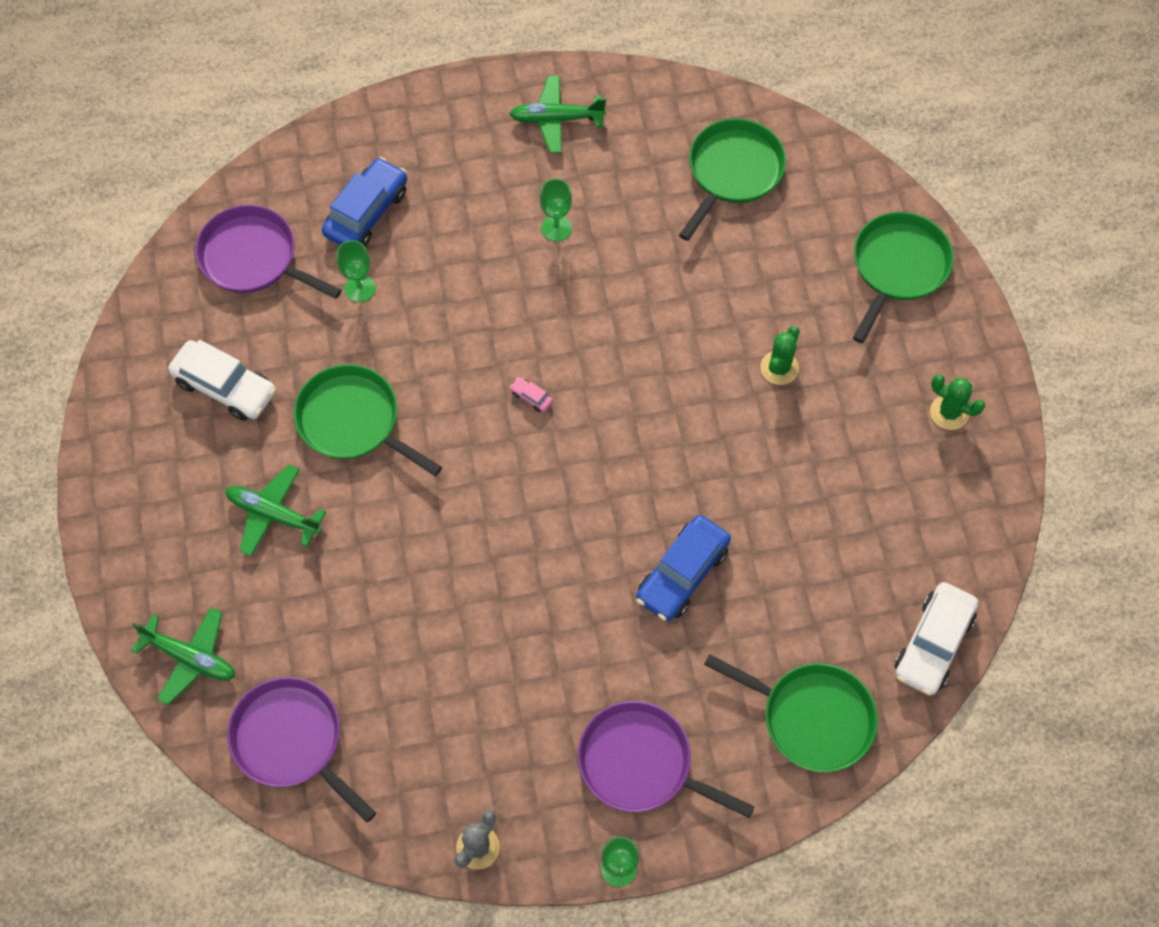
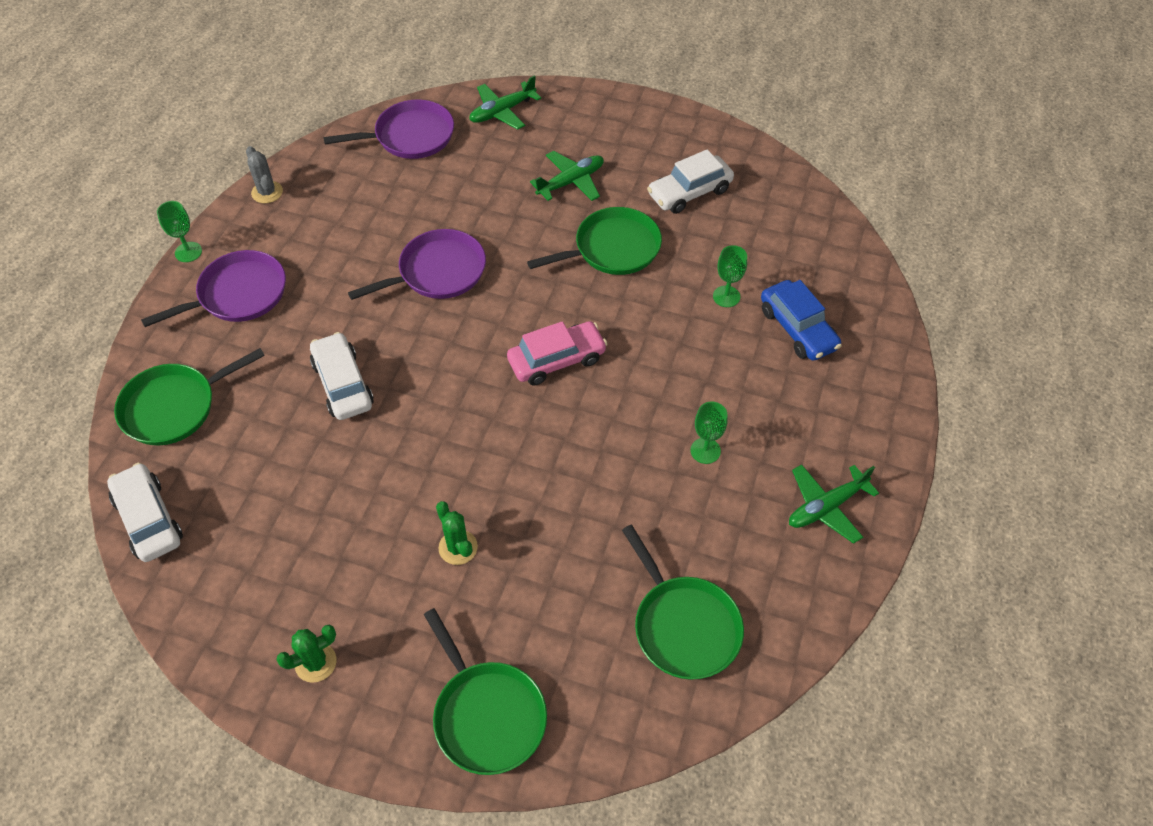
camera: 120 degrees right, 10 degrees down
purple pan [195,205,342,299] -> purple pan moved to [348,229,486,300]
green plane [510,75,606,153] -> green plane turned 150 degrees counterclockwise [789,464,879,544]
pink car [510,377,553,412] -> pink car [507,321,607,385], size x2.45
blue car [636,515,731,621] -> white car [310,332,374,420]

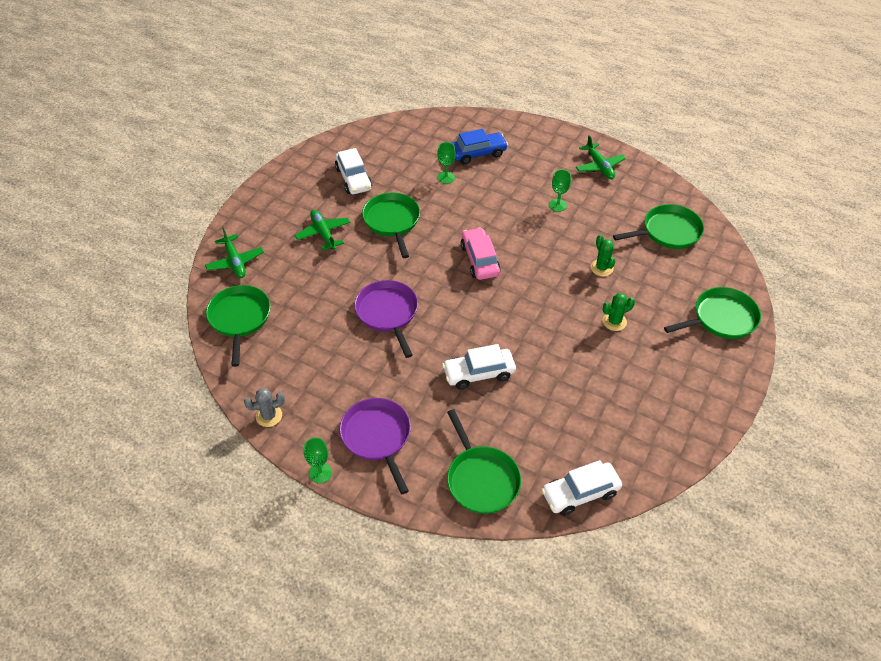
camera: 80 degrees left, 5 degrees down
green cactus [276,625,336,683] -> green cactus moved to [591,234,616,276]
purple pan [323,100,454,159] -> green pan [206,285,271,367]

